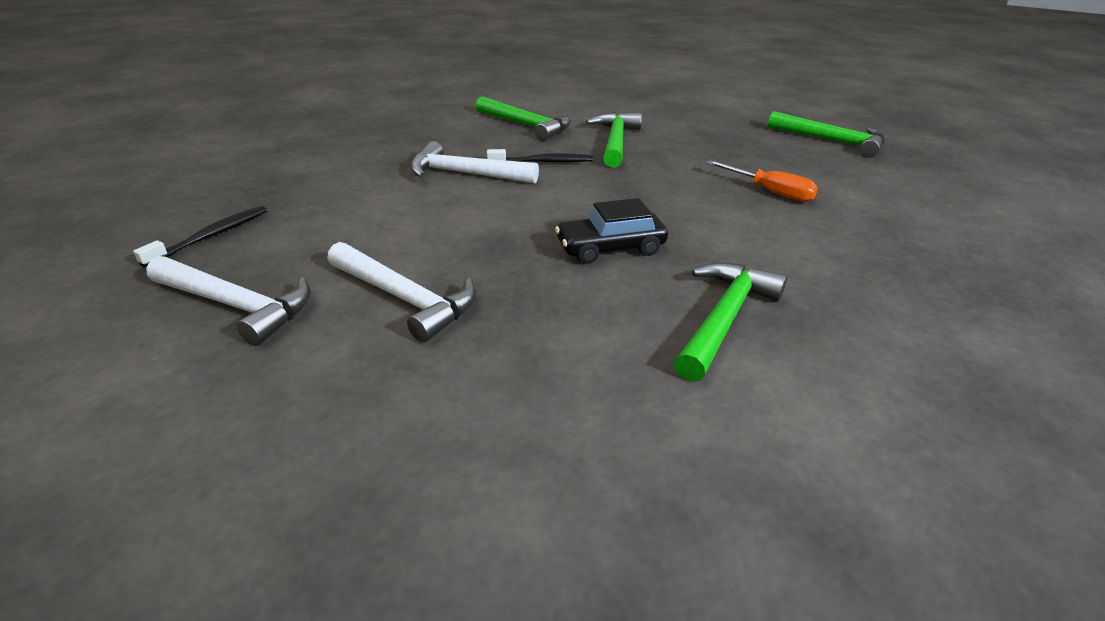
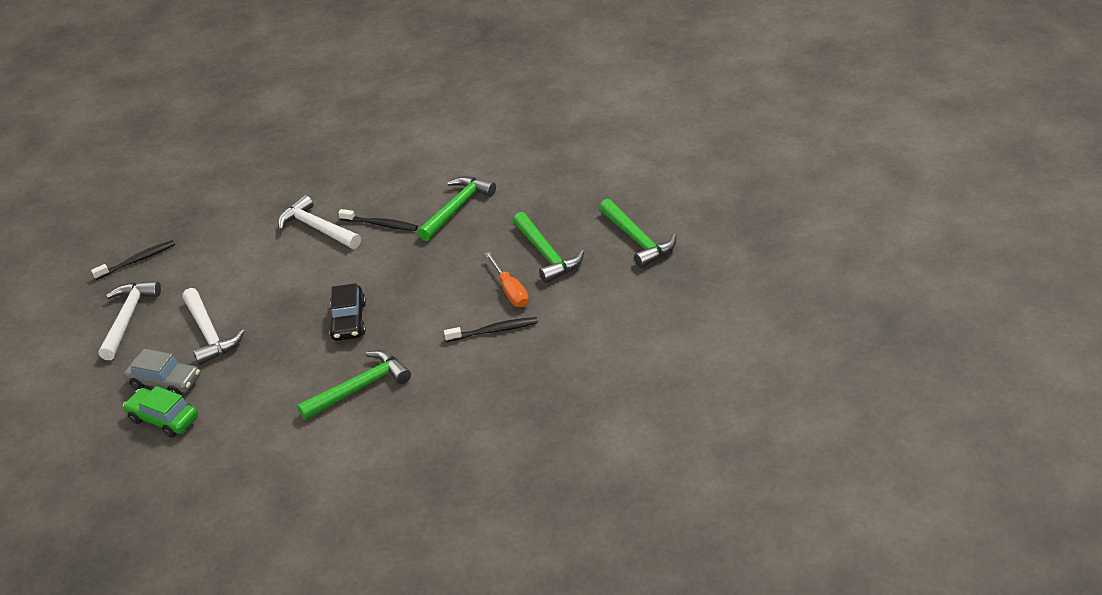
camera: 30 degrees right, 5 degrees up
white hammer [146,256,311,346] -> white hammer turned 135 degrees counterclockwise [98,281,161,360]
green hammer [476,96,571,141] -> green hammer moved to [513,212,584,283]
black car [555,198,668,264] -> black car turned 105 degrees counterclockwise [329,283,366,341]
none -> green car [123,386,198,438]
none -> grey car [124,349,200,395]
none -> black toothbrush [444,317,538,342]

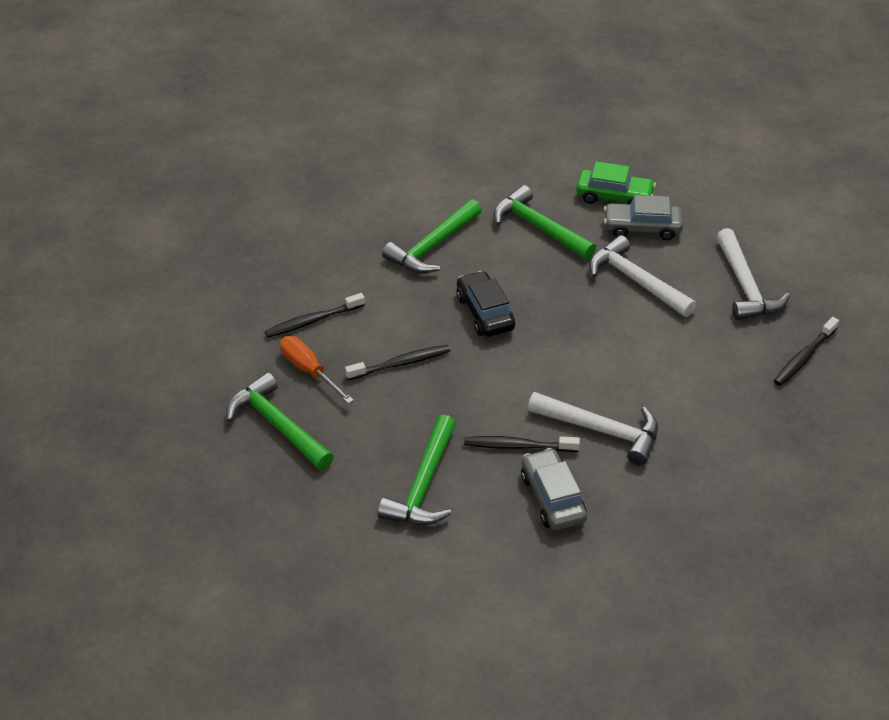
camera: 160 degrees right, 5 degrees up
green hammer [599,199,676,268] -> green hammer moved to [493,185,596,260]
none -> black toothbrush [345,345,450,380]
none -> grey car [521,448,587,530]

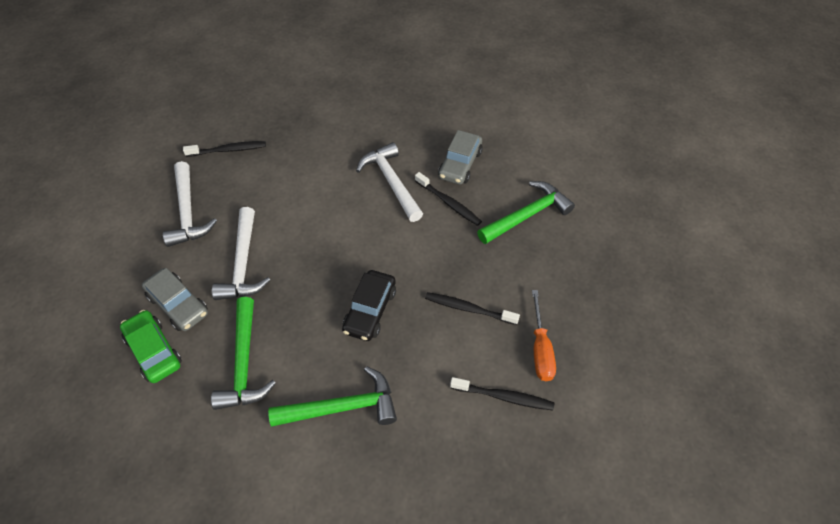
camera: 140 degrees left, 10 degrees up
green hammer [226,372,334,470] -> none
white hammer [717,228,790,320] -> white hammer turned 135 degrees clockwise [163,161,217,247]

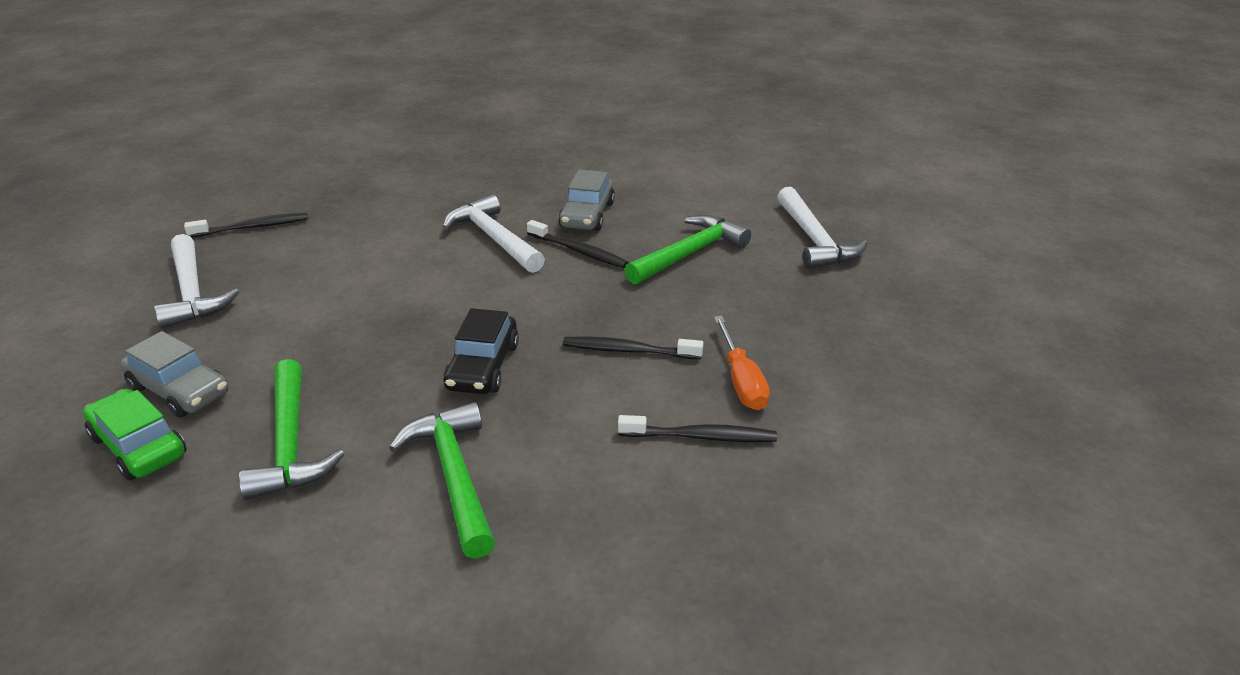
camera: 10 degrees left, 20 degrees down
white hammer [212,207,270,300] -> white hammer moved to [777,187,867,269]
green hammer [268,366,397,427] -> green hammer turned 90 degrees counterclockwise [389,402,495,559]

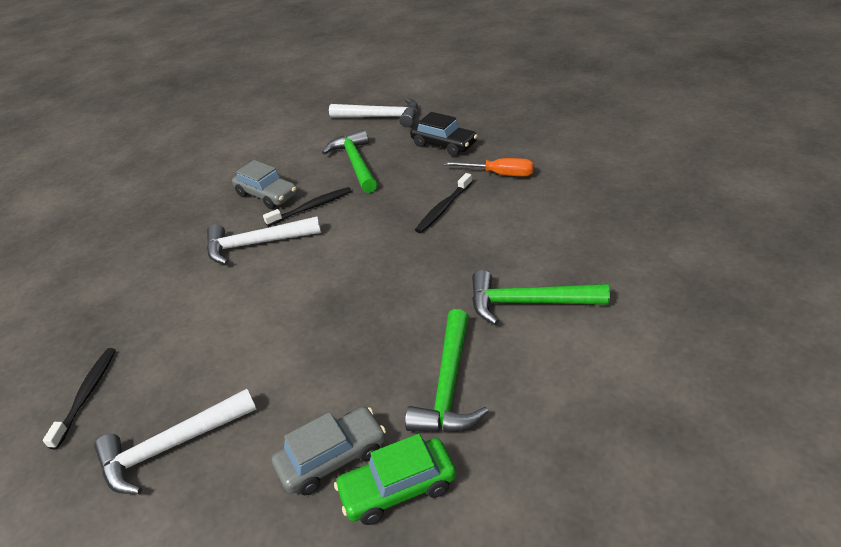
camera: 60 degrees left, 5 degrees up
white hammer [154,234,239,329] -> white hammer turned 150 degrees clockwise [94,389,257,494]
green hammer [239,359,344,500] -> green hammer turned 90 degrees clockwise [405,309,489,432]
black car [443,308,519,394] -> black car moved to [410,112,478,156]
black toothbrush [618,415,777,442] -> none

